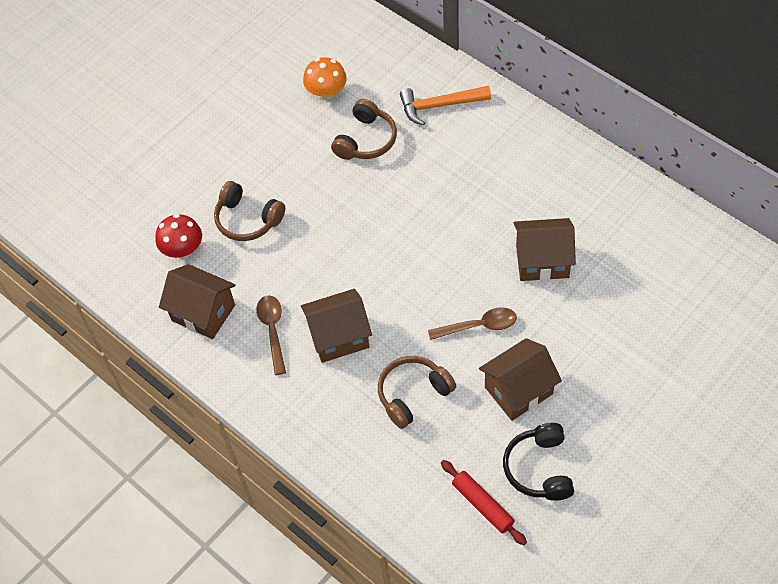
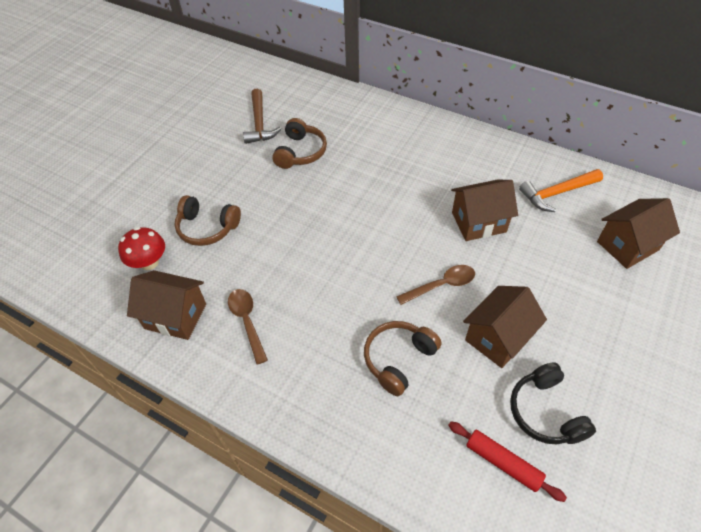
camera: 15 degrees left, 5 degrees down
brown house [301,289,372,363] -> brown house moved to [597,198,680,269]
orange mushroom [303,57,347,100] -> brown hammer [243,88,281,144]
orange hammer [400,86,491,126] -> orange hammer moved to [519,169,603,212]

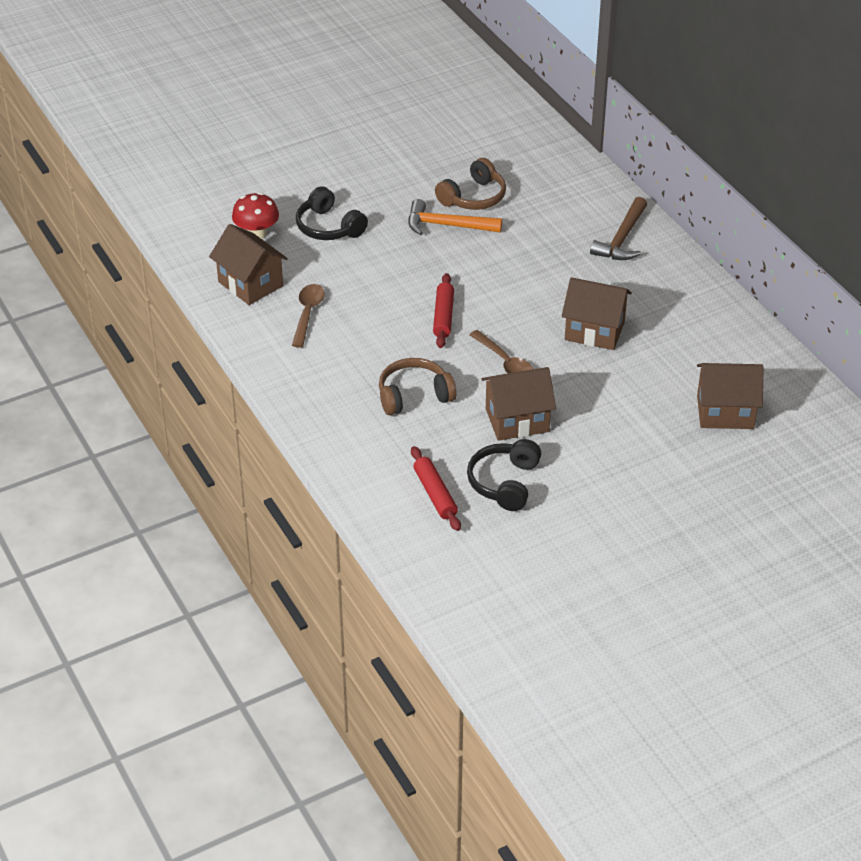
camera: 30 degrees right, 10 degrees down
brown headphones [174,195,241,246] -> black headphones [296,186,368,240]
brown hammer [243,88,281,144] -> brown hammer moved to [590,197,647,260]
brown spoon [396,265,475,305] -> brown spoon turned 45 degrees clockwise [469,330,533,373]
orange hammer [519,169,603,212] -> orange hammer moved to [408,199,502,235]
none -> red rolling pin [433,273,454,348]

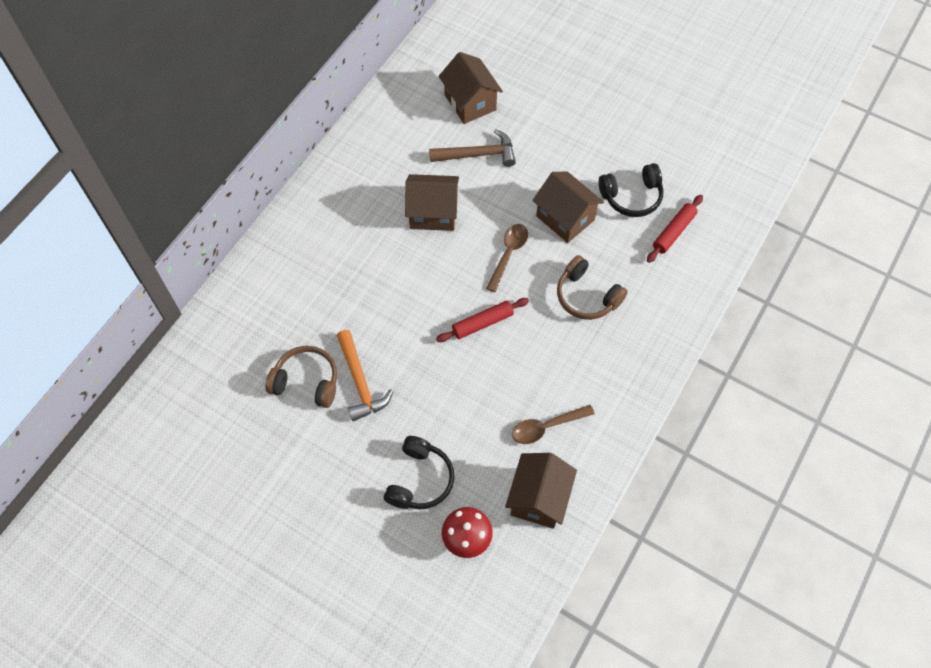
camera: 120 degrees left, 20 degrees up
brown house [562,277,632,350] -> brown house turned 75 degrees counterclockwise [405,174,459,231]
brown hammer [590,197,647,260] -> brown hammer moved to [429,129,516,167]

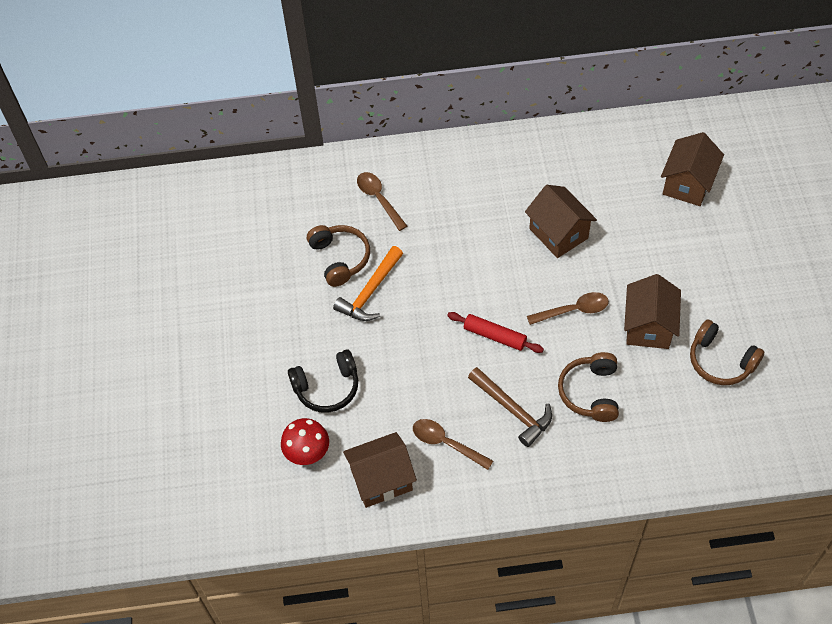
camera: 55 degrees right, 5 degrees down
brown hammer [429,129,516,167] -> brown hammer moved to [468,367,552,447]
black headphones [598,163,664,217] -> brown headphones [690,319,764,385]
red rolling pin [647,195,703,263] -> none
none -> brown spoon [357,172,407,231]

